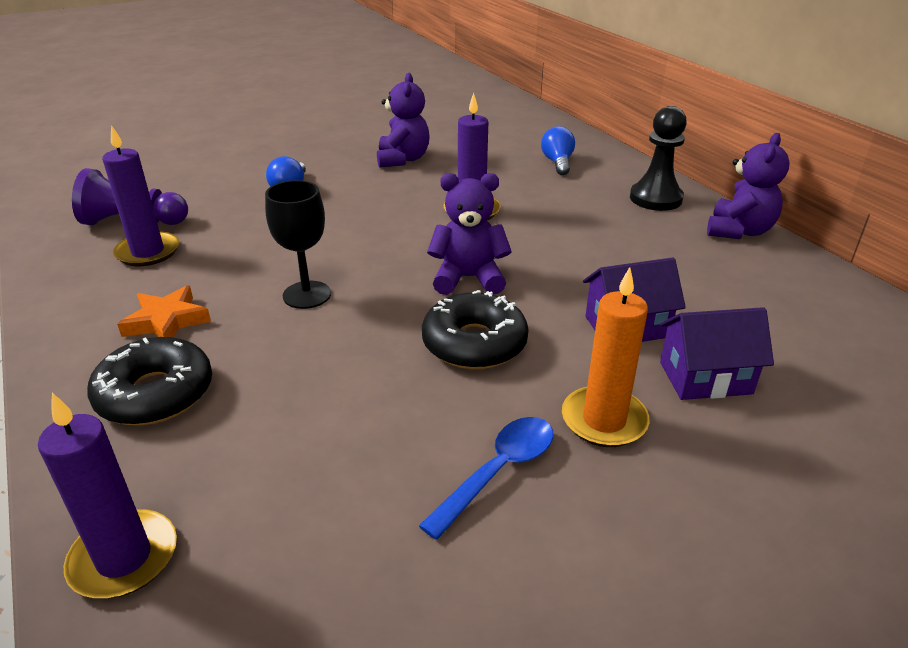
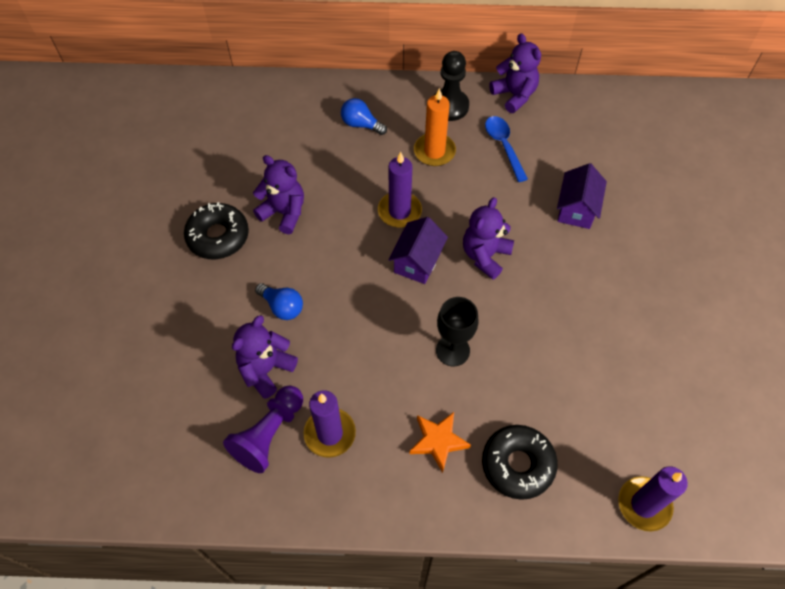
camera: 60 degrees left, 25 degrees up
blue spoon [419,417,553,540] -> blue spoon moved to [485,116,528,182]
black donut [422,290,529,369] -> black donut moved to [184,202,249,259]
orange candle [562,267,650,447] -> orange candle moved to [414,88,456,166]
purple house [660,307,774,400] -> purple house moved to [388,217,448,284]
none -> purple teddy bear [232,315,298,399]

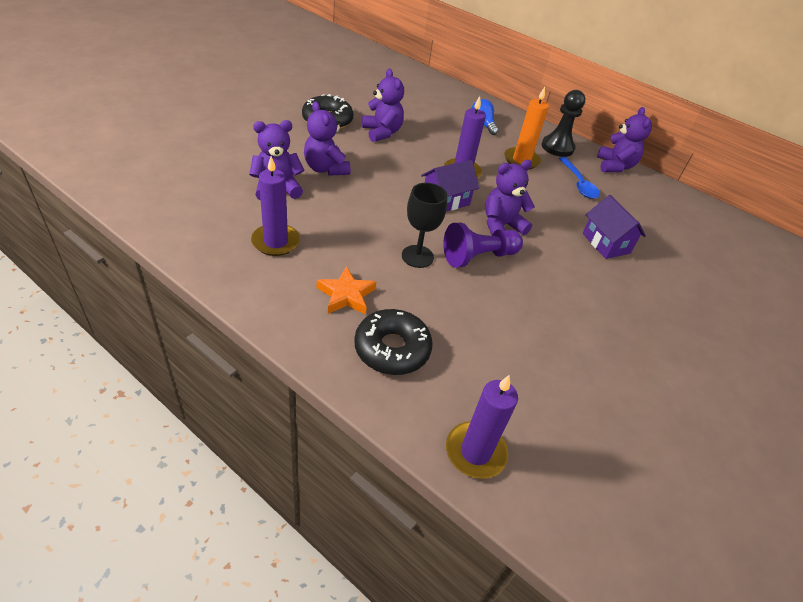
camera: 30 degrees right, 15 degrees down
purple pawn [223,385,303,473] -> purple pawn moved to [443,223,523,268]
blue light bulb [255,283,303,320] -> purple teddy bear [304,101,350,176]
blue spoon [485,116,528,182] -> blue spoon turned 150 degrees clockwise [559,157,600,199]
purple house [557,163,607,229] -> purple house turned 75 degrees counterclockwise [583,195,646,259]

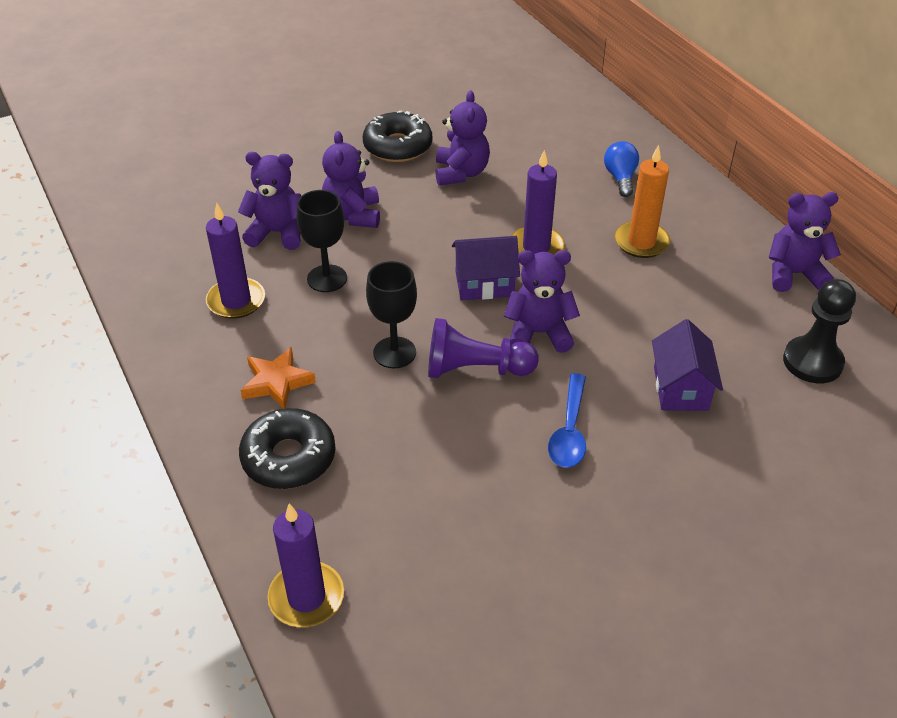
camera: 30 degrees right, 0 degrees up
black pawn [542,90,585,157] -> black pawn moved to [783,279,856,383]
blue spoon [559,157,600,199] -> blue spoon moved to [548,373,586,468]
purple teddy bear [597,107,652,172] -> purple teddy bear turned 120 degrees counterclockwise [768,192,841,292]
none -> black goblet [297,190,347,292]

